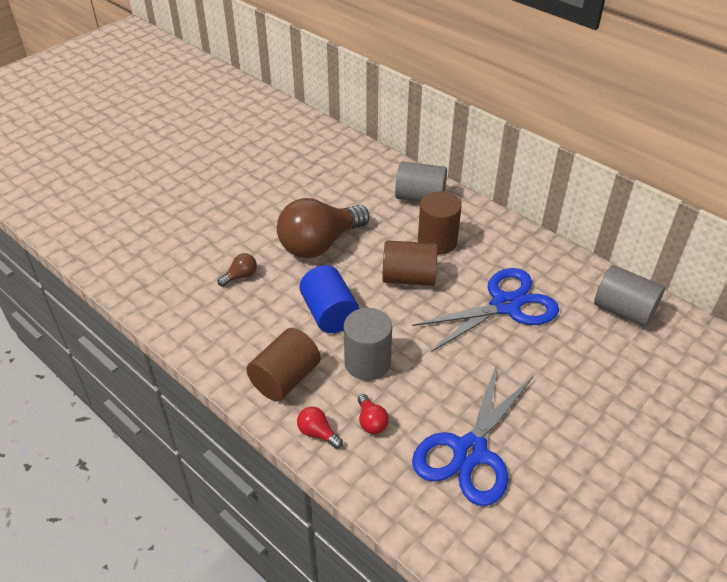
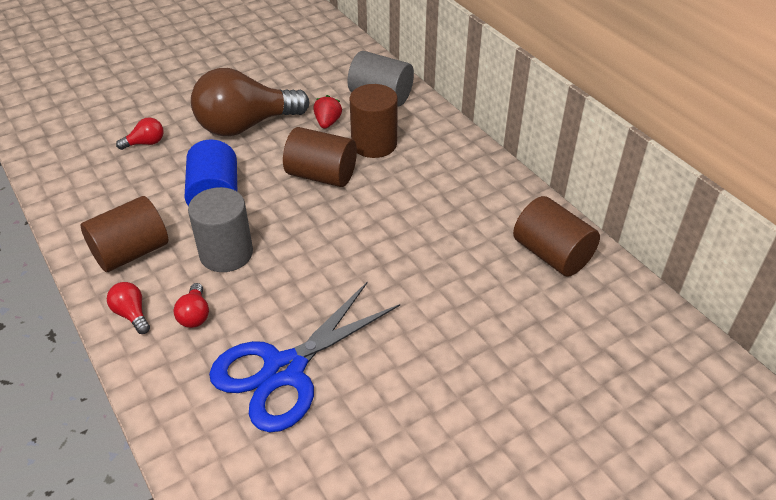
camera: 15 degrees right, 0 degrees up
brown light bulb [218,253,257,287] -> red light bulb [116,117,164,150]
blue scissors [412,268,559,352] -> none
grey cylinder [594,265,665,327] -> brown cylinder [513,196,600,277]
none -> red strawberry [314,95,342,129]

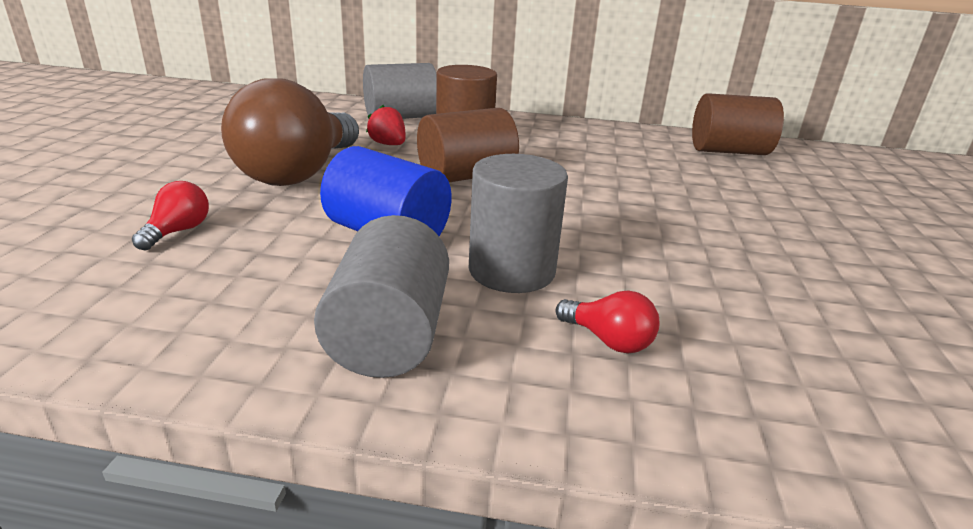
camera: 50 degrees left, 15 degrees down
brown cylinder [81,196,168,272] -> grey cylinder [314,215,449,378]
red light bulb [107,282,150,334] -> none
blue scissors [209,281,400,433] -> none

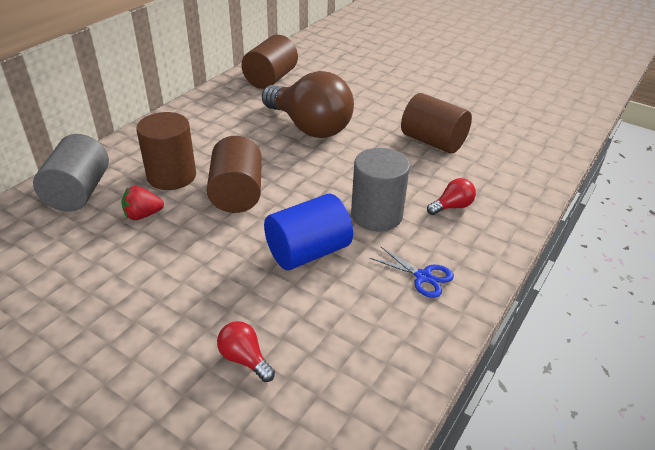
camera: 65 degrees left, 10 degrees up
brown light bulb [221,78,359,186] -> brown light bulb moved to [262,71,354,138]
grey cylinder [314,215,449,378] -> blue scissors [370,246,454,298]
none -> brown cylinder [401,93,472,154]

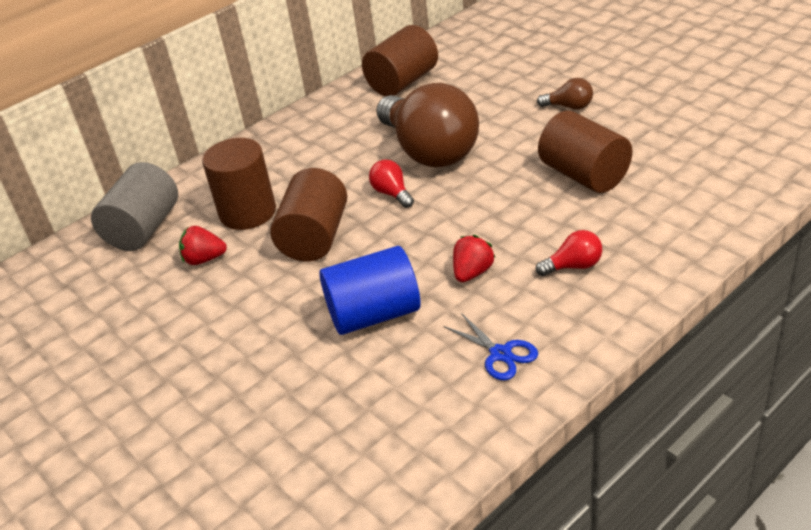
camera: 20 degrees right, 0 degrees up
red light bulb [217,321,275,382] -> red light bulb moved to [369,160,414,208]
grey cylinder [351,148,410,231] -> red strawberry [453,235,495,282]
none -> brown light bulb [537,78,593,110]

